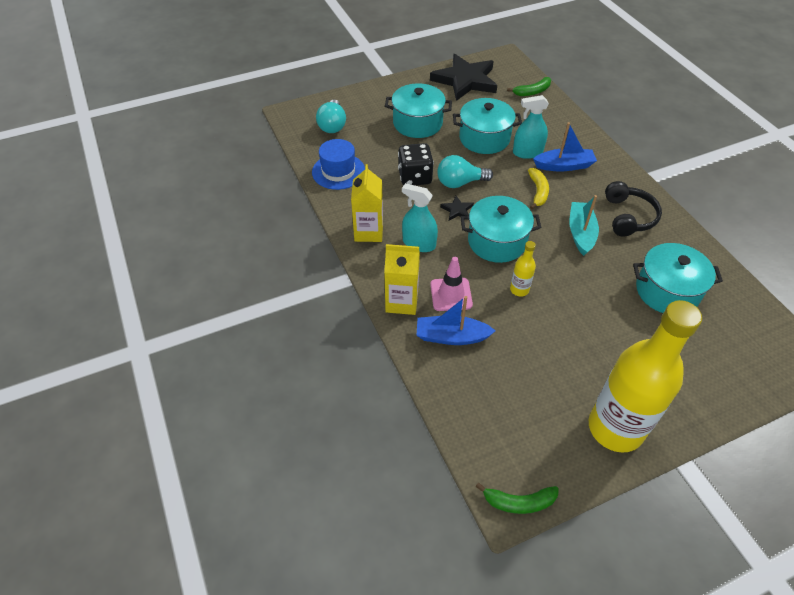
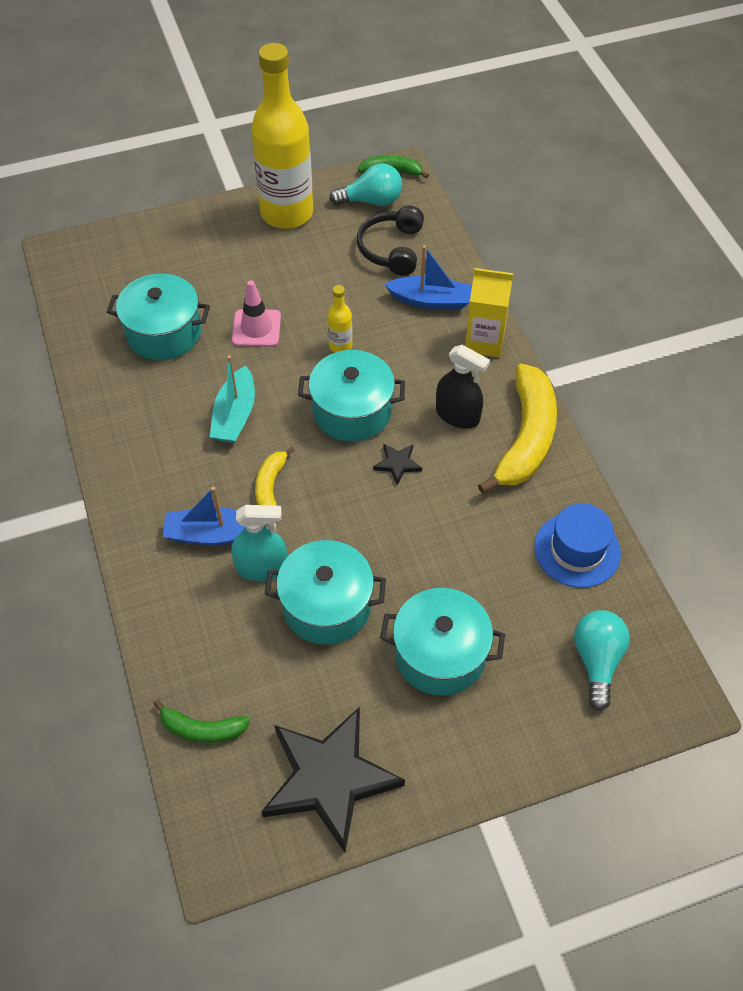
camera: 175 degrees left, 5 degrees up
yellow carton [351,164,383,242] -> yellow banana [478,364,557,494]
black dice [398,143,434,185] -> none
turquoise spray bottle [402,183,438,252] -> black spray bottle [436,345,490,428]
pink traffic cone [430,257,473,311] -> pink traffic cone moved to [232,280,281,347]
turquoise light bulb [437,155,493,188] -> turquoise light bulb moved to [329,163,402,206]
green banana [507,77,551,96] -> green banana turned 150 degrees counterclockwise [153,700,250,743]
black headphones [605,181,662,237] -> black headphones moved to [357,206,424,276]

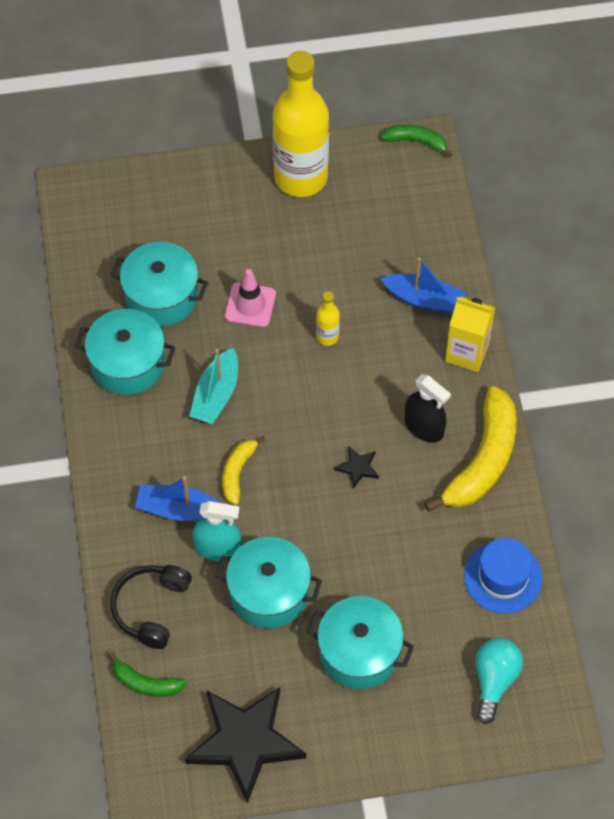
camera: 10 degrees right, 5 degrees up
turquoise pot [298,350,405,442] -> turquoise pot moved to [75,309,175,395]
turquoise light bulb [329,163,402,206] -> none
black headphones [357,206,424,276] -> black headphones moved to [111,565,192,649]

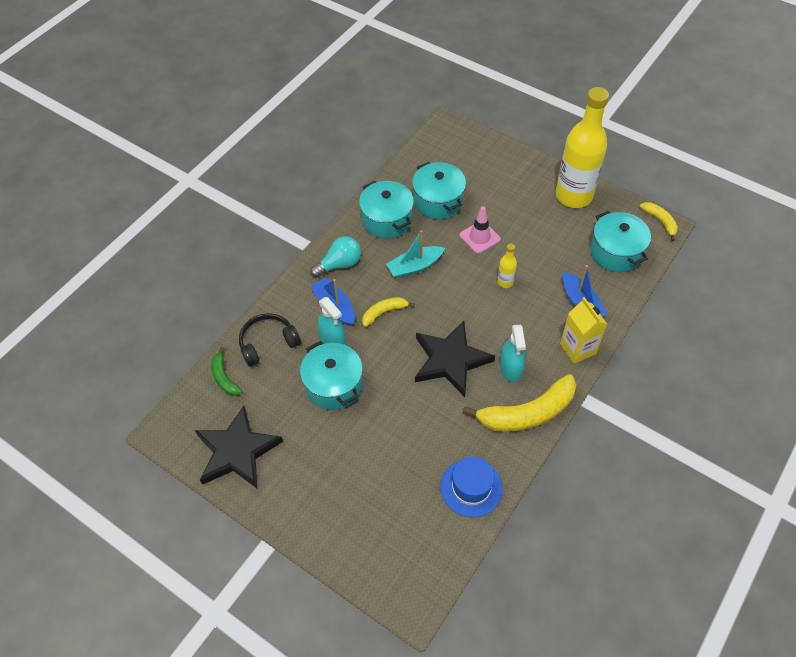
camera: 45 degrees right, 5 degrees down
turquoise pot [307,596,414,689] -> turquoise pot moved to [590,211,651,272]
black star [334,446,379,489] -> black star [415,321,495,397], size x2.47
green banana [381,125,452,158] -> yellow banana [640,202,678,241]
black spray bottle [405,374,451,443] -> turquoise spray bottle [500,325,526,383]
turquoise light bulb [475,638,523,724] -> turquoise light bulb moved to [310,236,361,278]

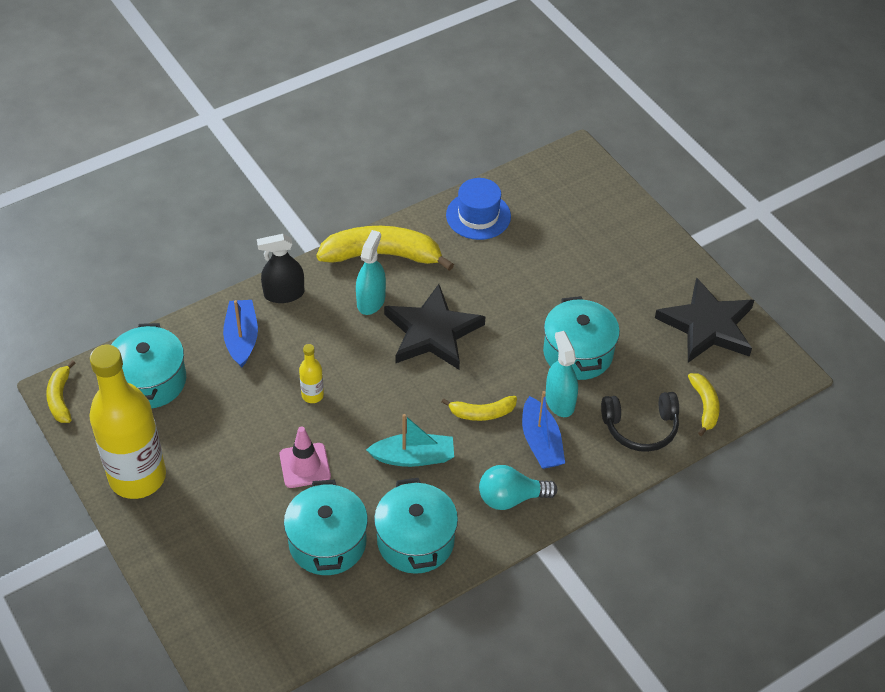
camera: 160 degrees left, 5 degrees down
green banana [211,347,242,396] -> yellow banana [688,373,720,436]
yellow carton [560,297,607,364] -> black spray bottle [257,234,304,303]

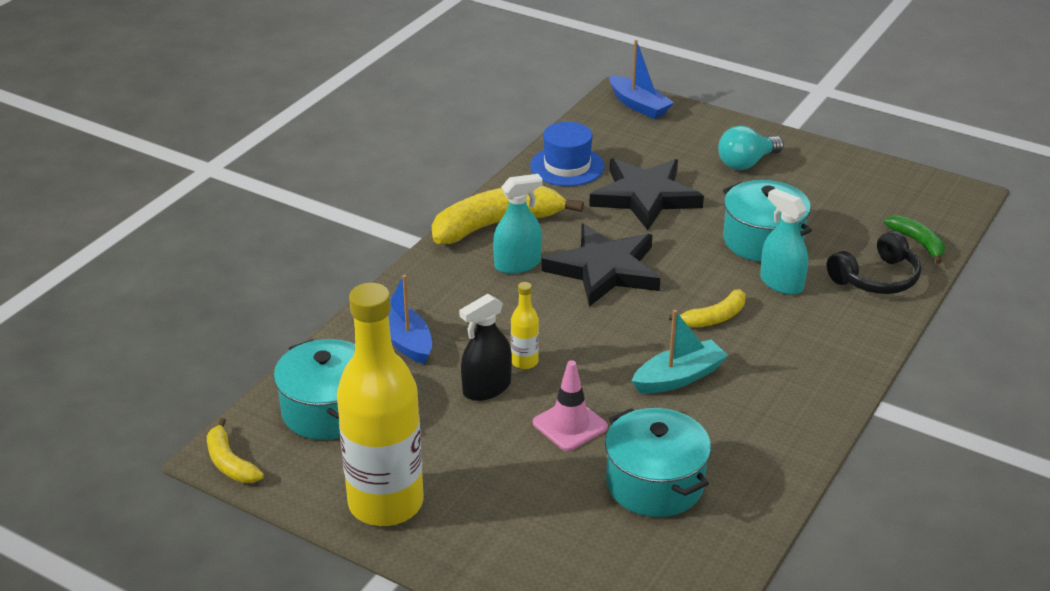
camera: 25 degrees left, 15 degrees down
black spray bottle [257,234,304,303] -> black spray bottle moved to [459,294,512,401]
turquoise spray bottle [356,230,386,315] -> turquoise spray bottle turned 75 degrees clockwise [493,174,542,274]
turquoise pot [374,478,458,574] -> none
turquoise light bulb [479,465,558,510] -> turquoise light bulb moved to [718,126,784,170]
blue boat [522,391,565,469] -> blue boat moved to [609,40,674,119]
black star [655,277,754,363] -> black star moved to [589,158,704,230]
yellow banana [688,373,720,436] -> green banana [884,215,945,264]

